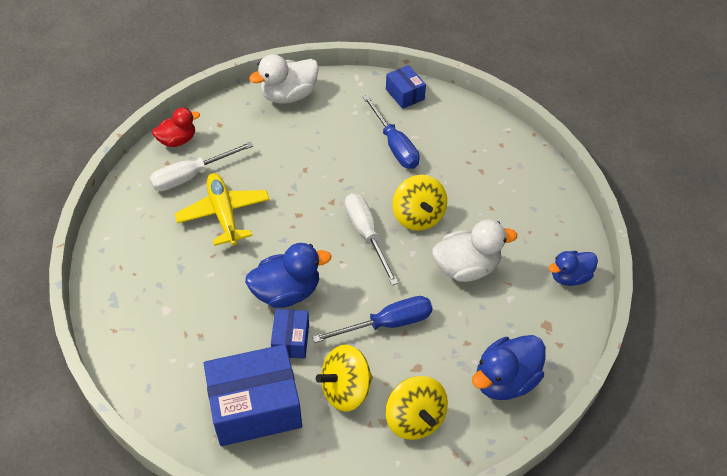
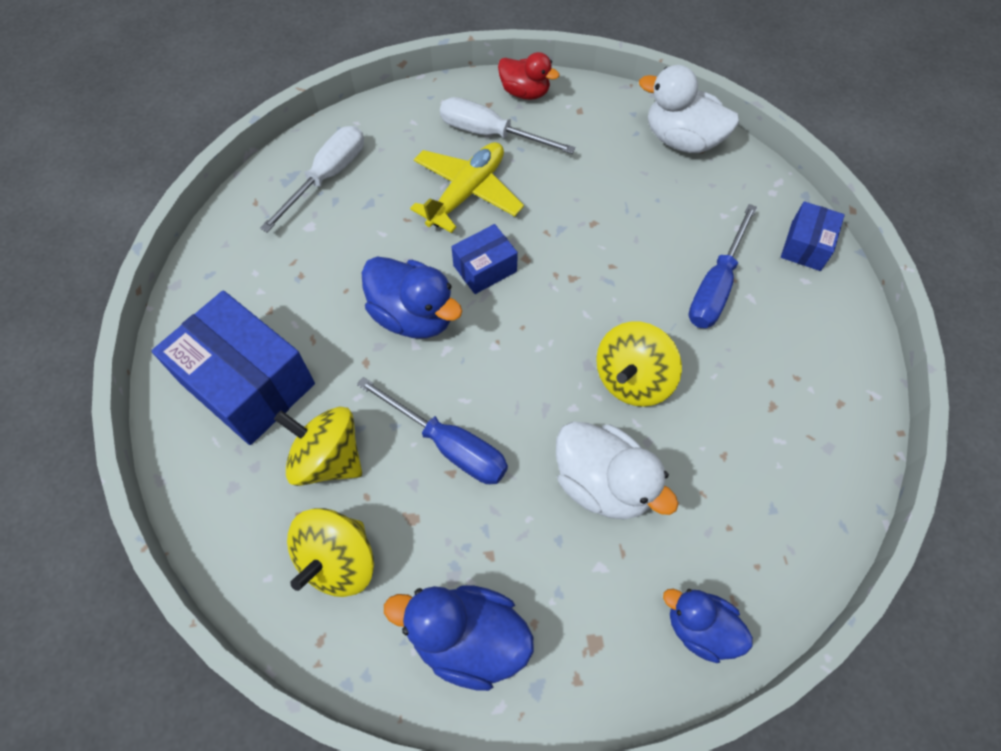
camera: 55 degrees right, 10 degrees up
blue box [271,309,309,359] -> blue box moved to [452,224,518,294]
white screwdriver [345,193,398,285] -> white screwdriver moved to [260,126,364,232]

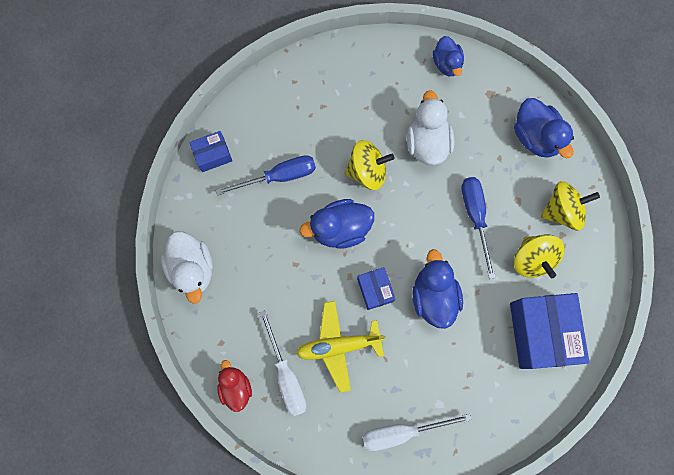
camera: 135 degrees left, 15 degrees up
blue box [452,224,518,294] -> blue box turned 60 degrees clockwise [357,267,395,310]
none -> blue duck [300,199,374,249]

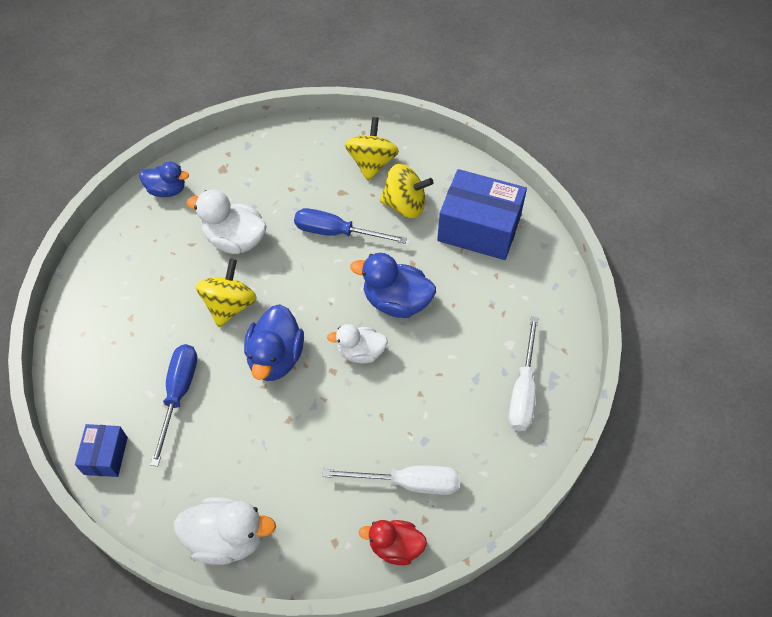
camera: 65 degrees left, 20 degrees down
yellow plane [296,301,386,393] -> none
blue box [357,267,395,310] -> white duck [327,324,388,364]
blue duck [514,98,574,158] -> none

